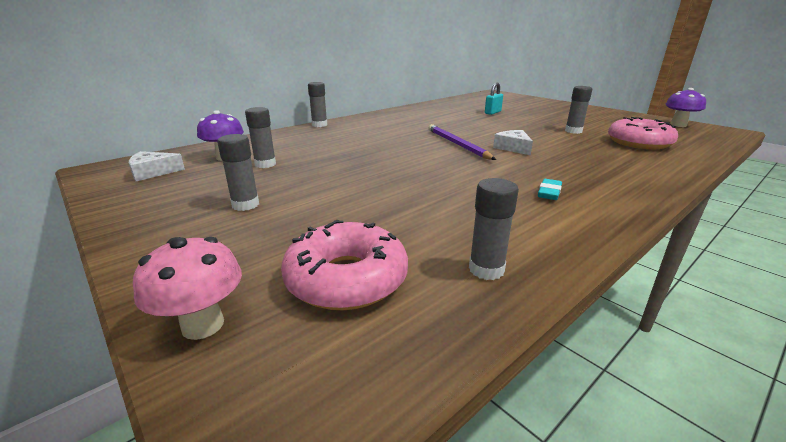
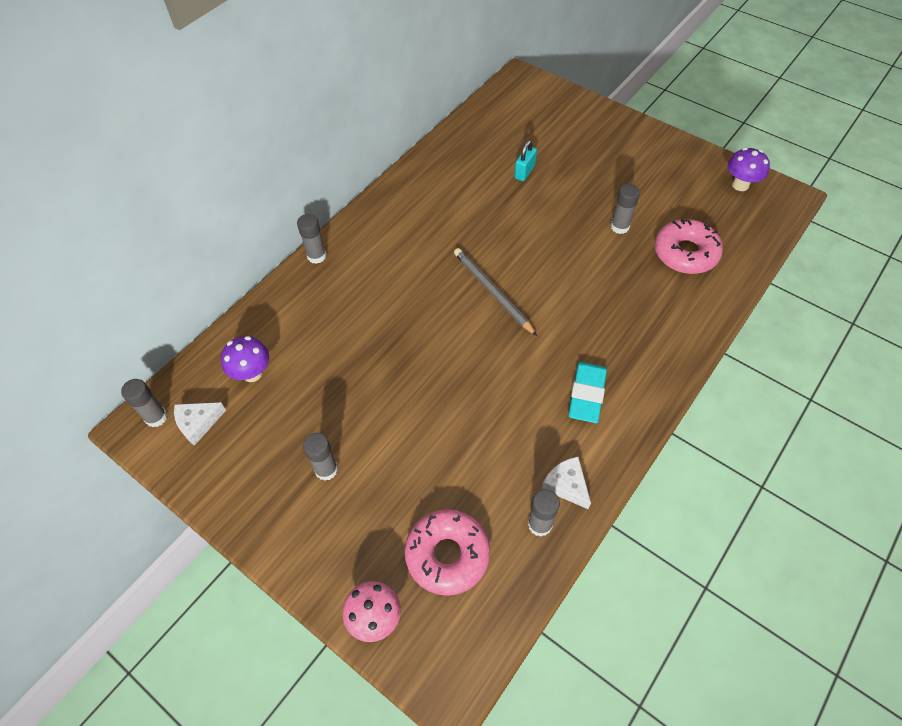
camera: 10 degrees left, 30 degrees up
grey glue stick [245,107,276,168] -> grey glue stick moved to [121,379,168,427]
purple pencil [429,124,496,160] -> grey pencil [454,248,537,336]
white cheese [493,130,533,155] -> white cheese moved to [542,457,591,509]
turquoise eraser [538,179,562,200] -> turquoise eraser [568,362,607,423], size x1.77

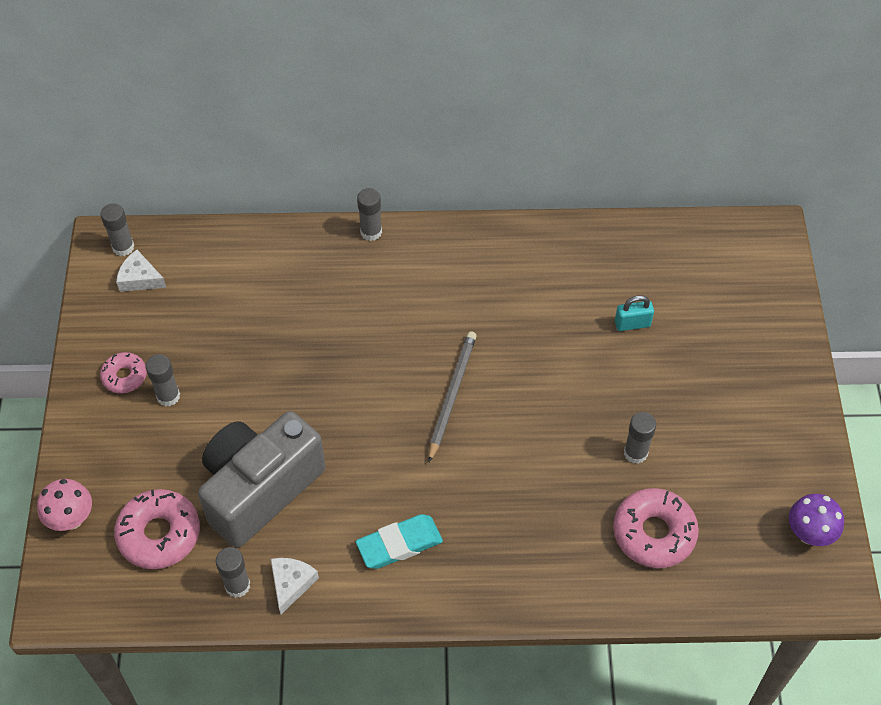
camera: 50 degrees right, 0 degrees up
purple mushroom [221,336,269,382] -> none
none -> pink donut [100,352,147,394]
none -> grey camera [198,411,326,548]

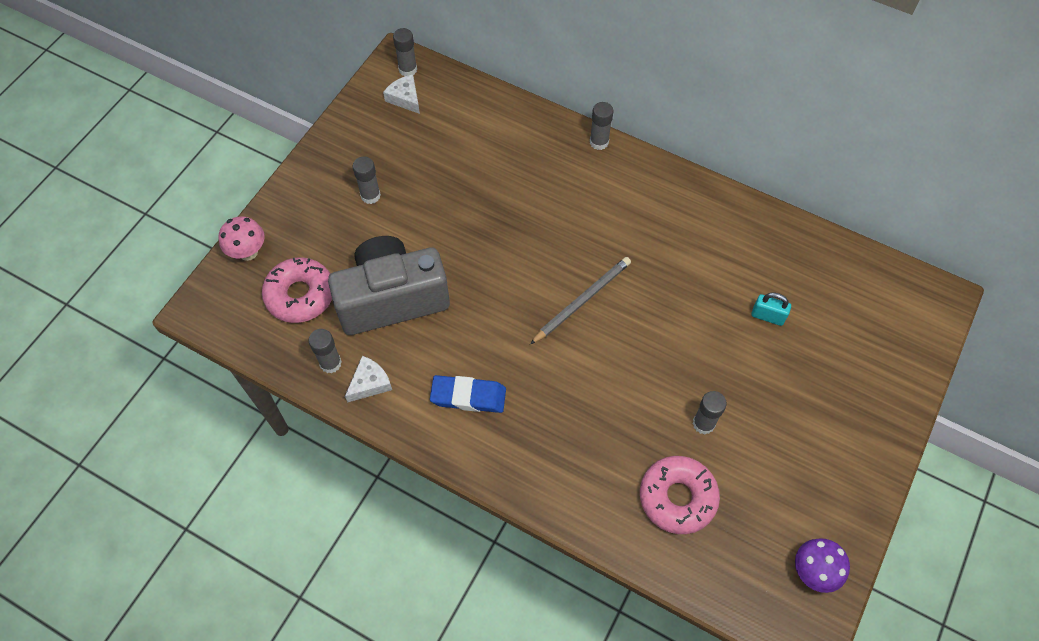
camera: 30 degrees right, 5 degrees up
pink donut [100,352,147,394] -> none
turquoise eraser [356,514,443,569] -> blue eraser [430,375,506,413]

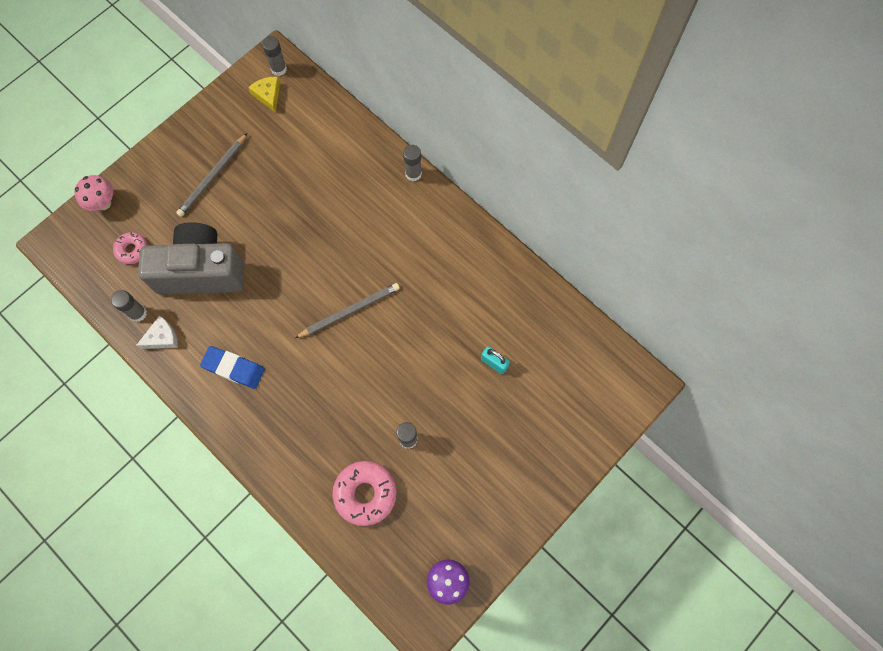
camera: 15 degrees right, 10 degrees up
pink donut [262,257,332,323] -> pink donut [113,232,148,264], size x0.58
grey glue stick [353,157,381,204] -> grey pencil [176,133,247,217]
white cheese [383,75,420,114] -> yellow cheese [248,77,280,113]

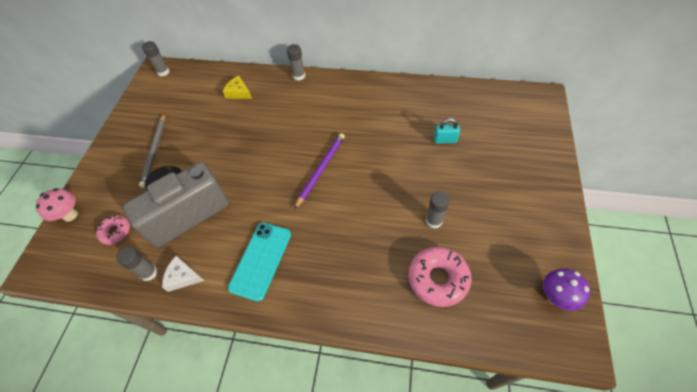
camera: 30 degrees left, 15 degrees down
white cheese [136,315,178,349] -> white cheese turned 105 degrees counterclockwise [162,256,204,292]
blue eraser [200,346,265,389] -> turquoise phone [228,223,291,302]
yellow cheese [248,77,280,113] -> yellow cheese moved to [223,76,252,99]
grey pencil [295,283,400,338] -> purple pencil [294,133,345,209]

